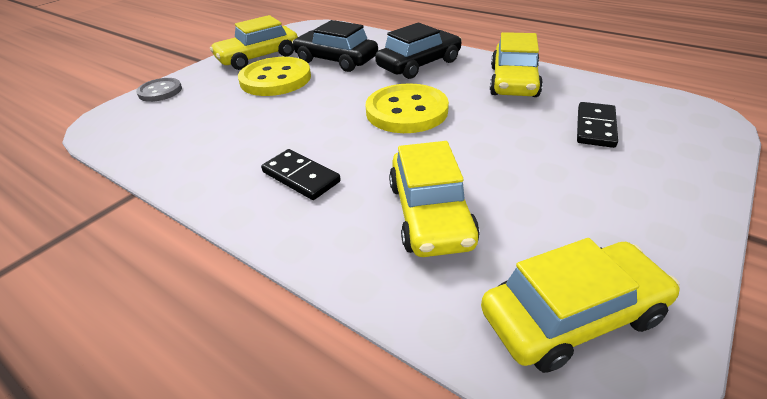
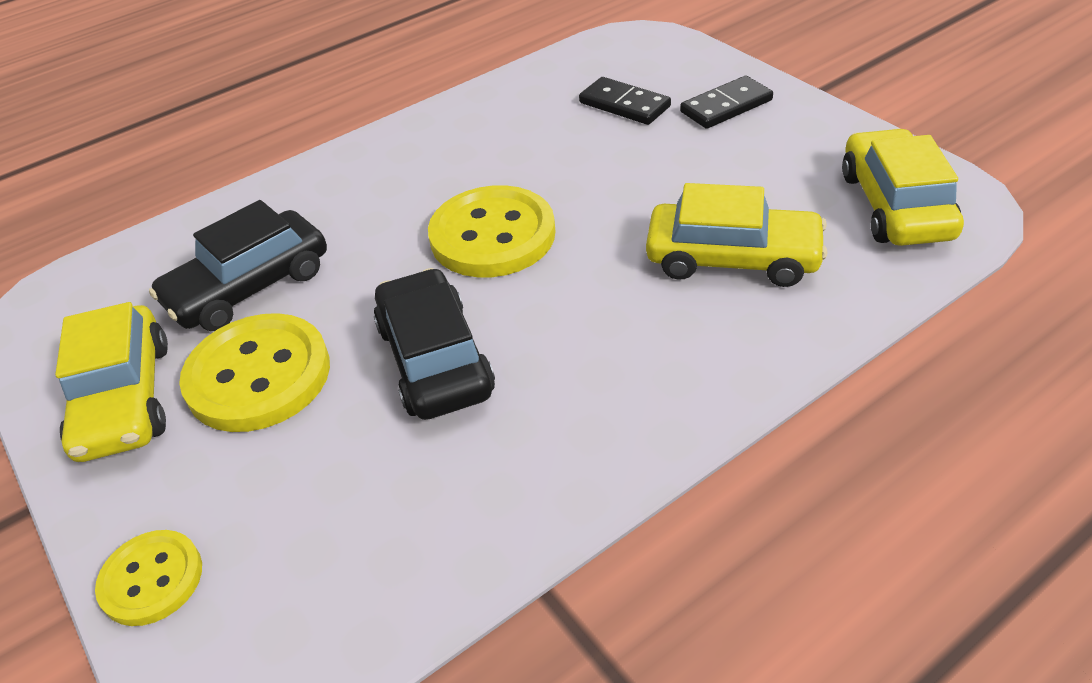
camera: 70 degrees left, 5 degrees up
grey button [136,78,182,102] -> yellow button [95,530,202,626]
black domino [261,149,341,200] -> black domino moved to [680,76,773,129]
black car [375,23,462,79] -> black car moved to [374,268,495,420]
yellow car [490,32,543,97] -> none

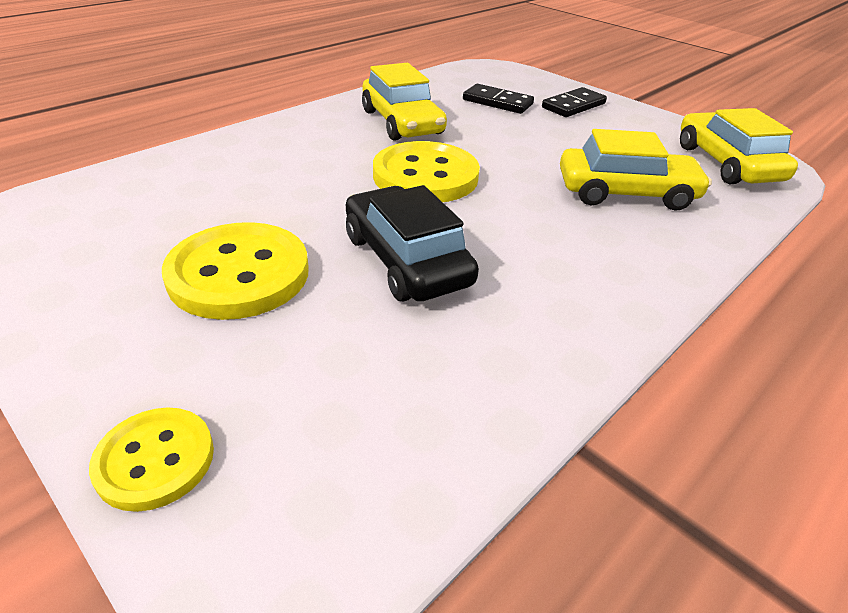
camera: 15 degrees left, 5 degrees down
yellow car [55,302,168,462] -> yellow car moved to [362,63,447,141]
black car [149,200,327,331] -> none

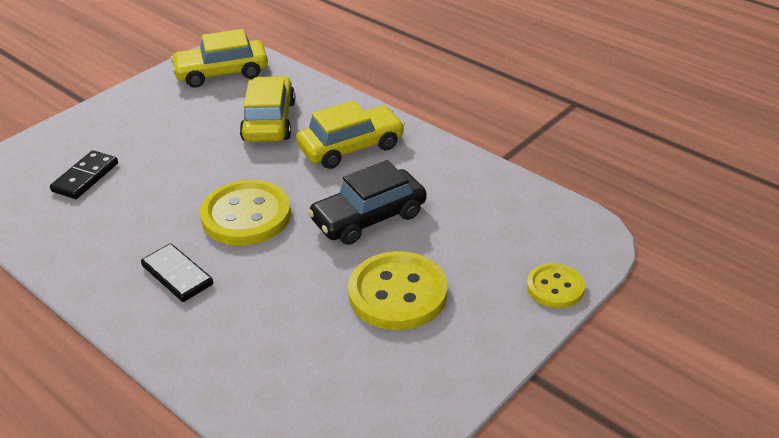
camera: 90 degrees left, 0 degrees up
yellow car [362,63,447,141] -> yellow car moved to [296,100,405,169]
black domino [542,87,607,117] -> black domino moved to [141,243,213,302]

